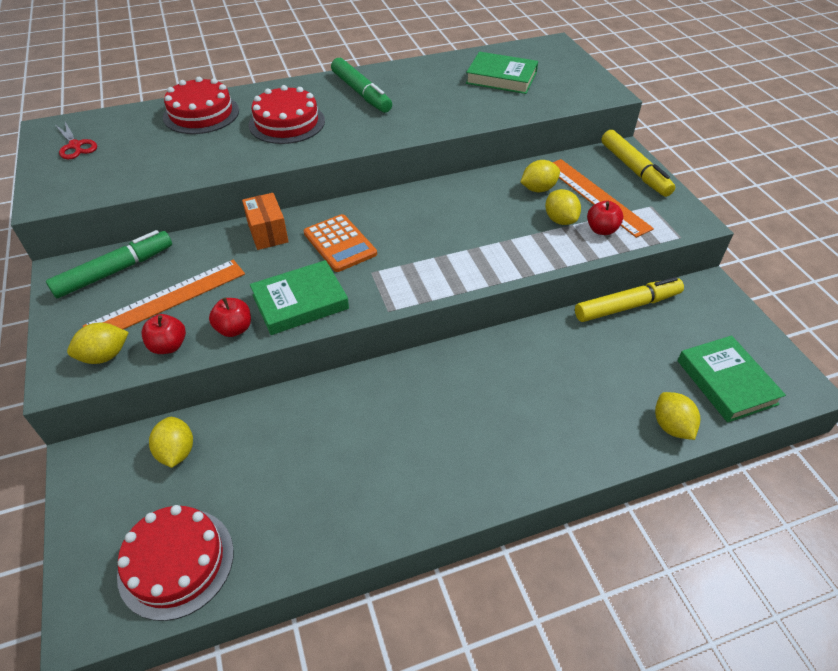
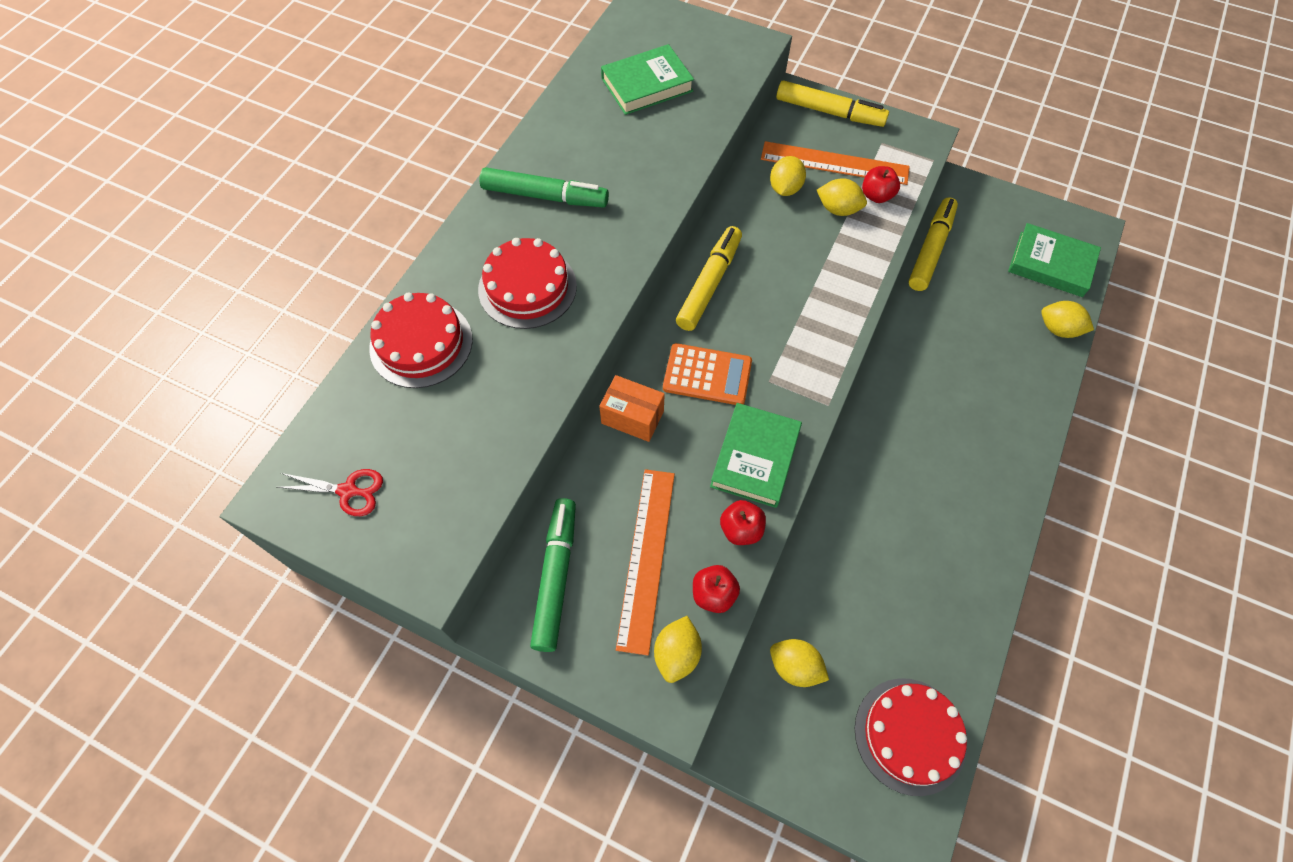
camera: 45 degrees left, 15 degrees up
none -> yellow marker [676,226,742,331]

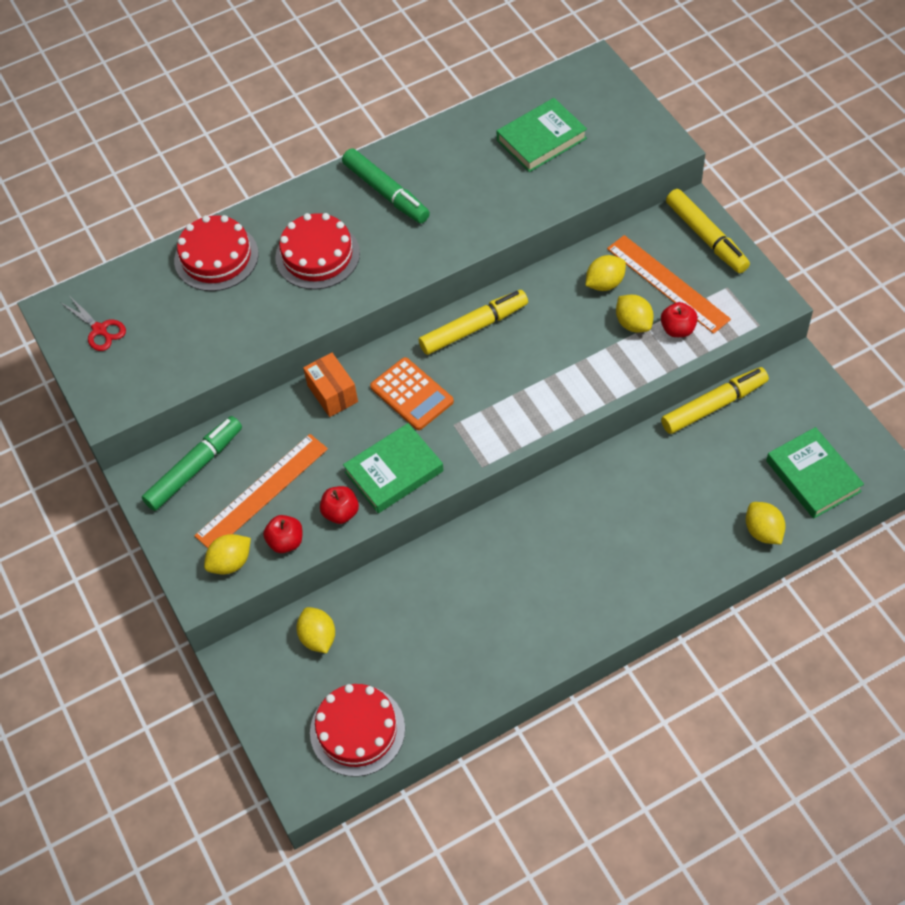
camera: 40 degrees right, 5 degrees down
green book [601,44,694,115] -> green book turned 45 degrees counterclockwise [497,98,587,172]

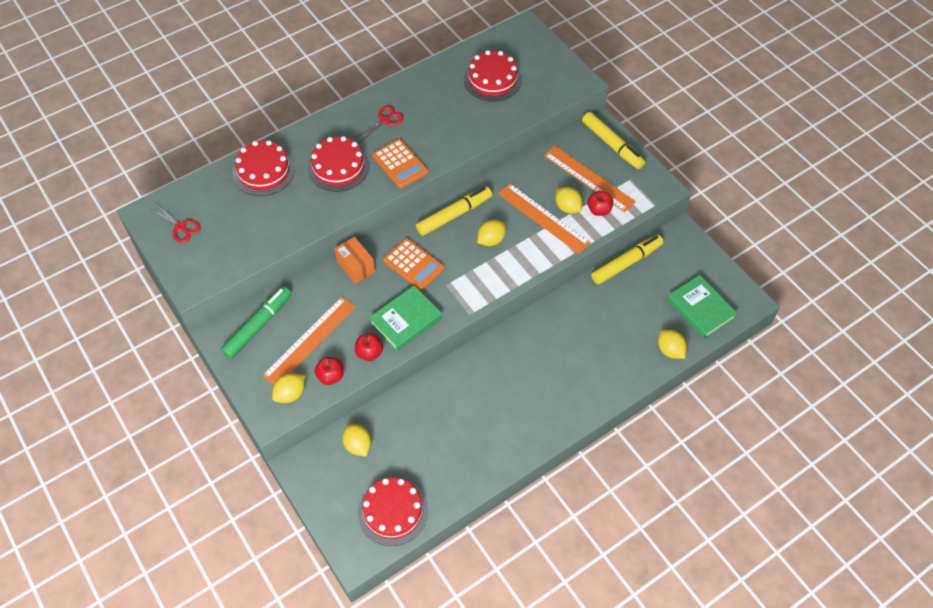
camera: 10 degrees left, 0 degrees up
green marker [342,148,430,223] -> red scissors [354,106,404,143]
green book [497,98,587,172] -> red cake [464,50,522,101]
yellow lemon [585,255,626,291] -> yellow lemon moved to [477,219,506,246]
none -> orange calculator [372,139,428,188]
none -> orange ruler [498,183,591,254]

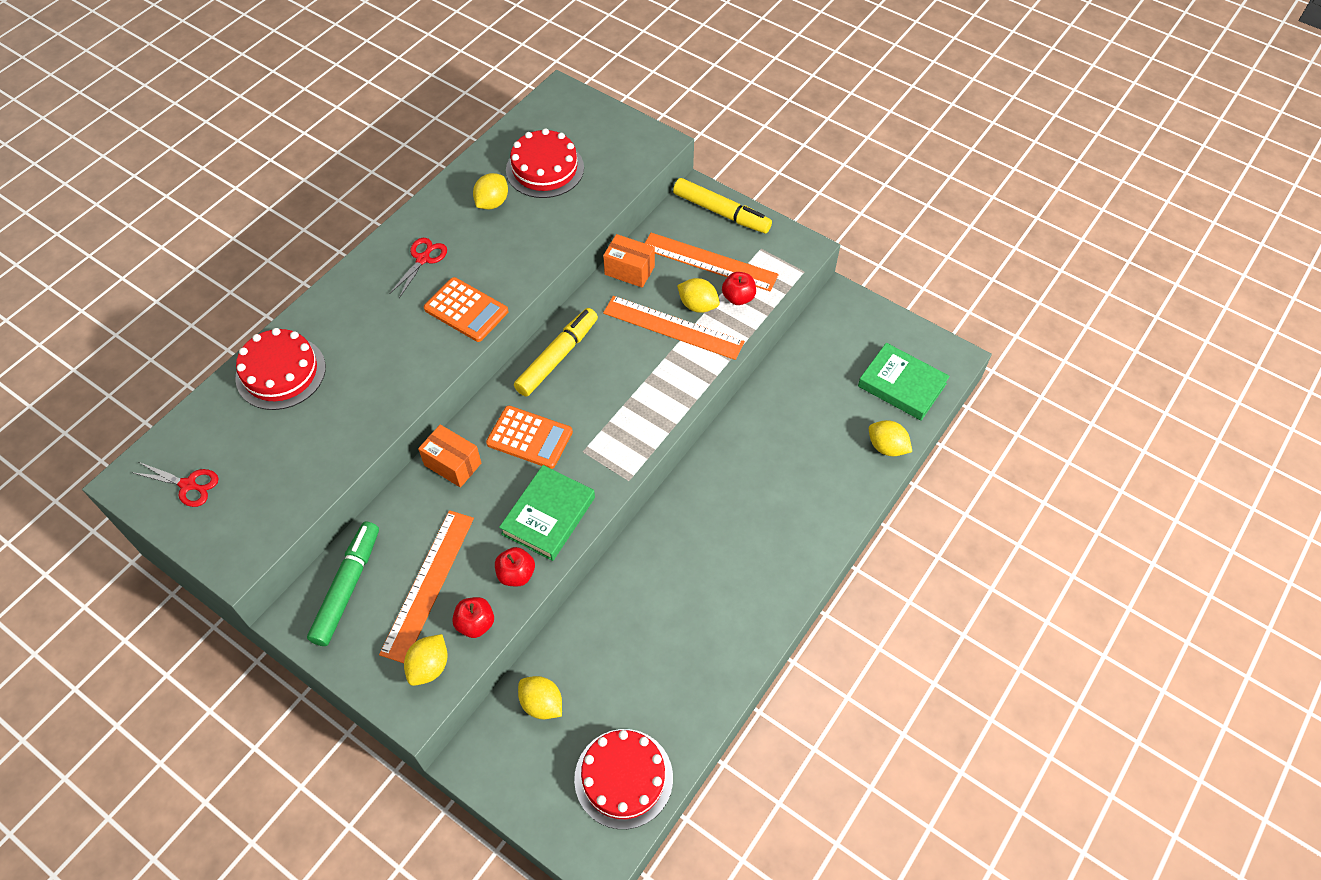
camera: 20 degrees left, 0 degrees up
red cake [308,136,370,192] -> none
yellow lemon [477,219,506,246] -> yellow lemon moved to [473,173,508,209]
yellow marker [591,235,664,284] -> none
none -> orange box [603,234,655,288]

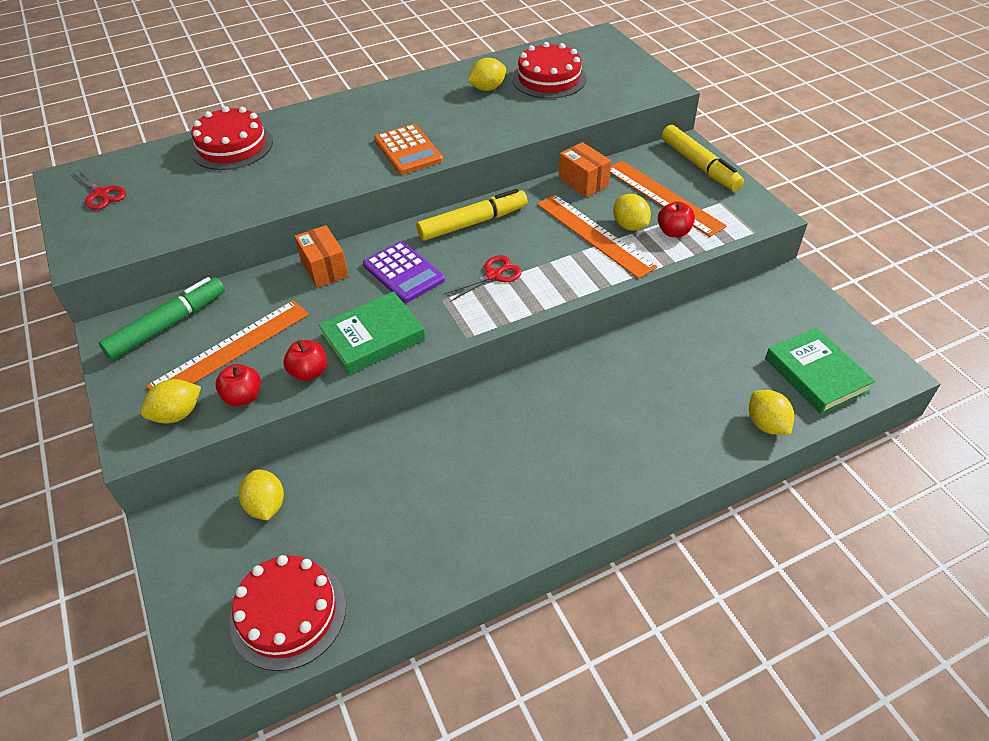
camera: 30 degrees right, 10 degrees down
red scissors [389,238,447,298] -> red scissors moved to [443,255,522,302]
orange calculator [486,406,573,469] -> purple calculator [363,241,445,303]

